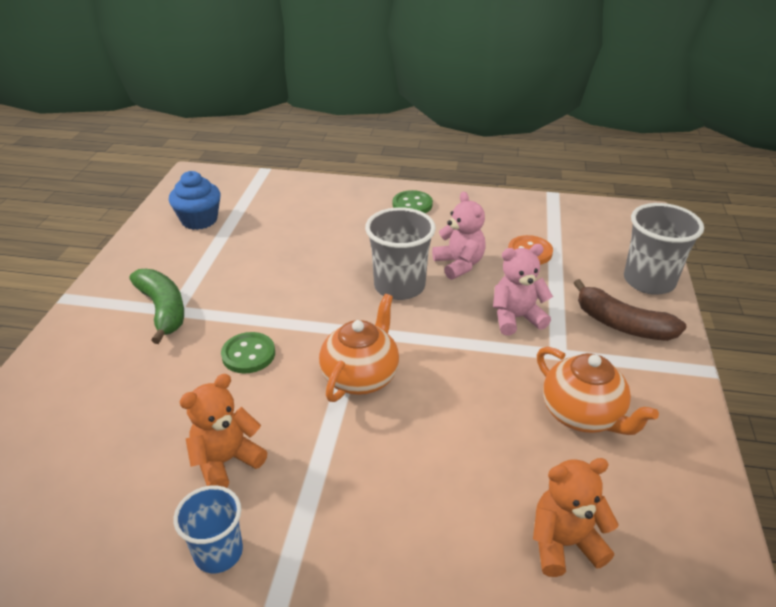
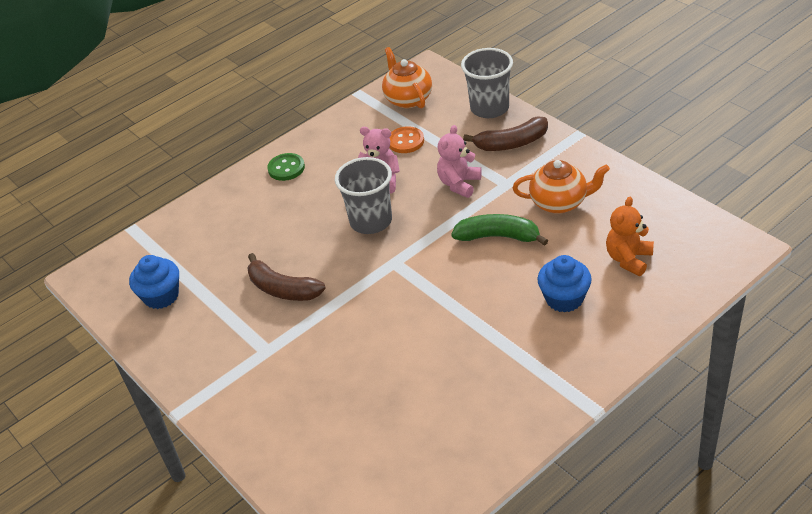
camera: 45 degrees left, 5 degrees up
green banana [129,269,184,344] -> green banana moved to [451,214,548,246]
blue cup [173,486,243,573] -> none
orange teddy bear [180,374,268,488] -> none
green button [221,332,275,374] -> none
orange teapot [319,294,399,402] -> orange teapot moved to [382,47,432,109]
none -> brown banana [247,253,326,301]
none -> blue cupcake [537,255,592,313]

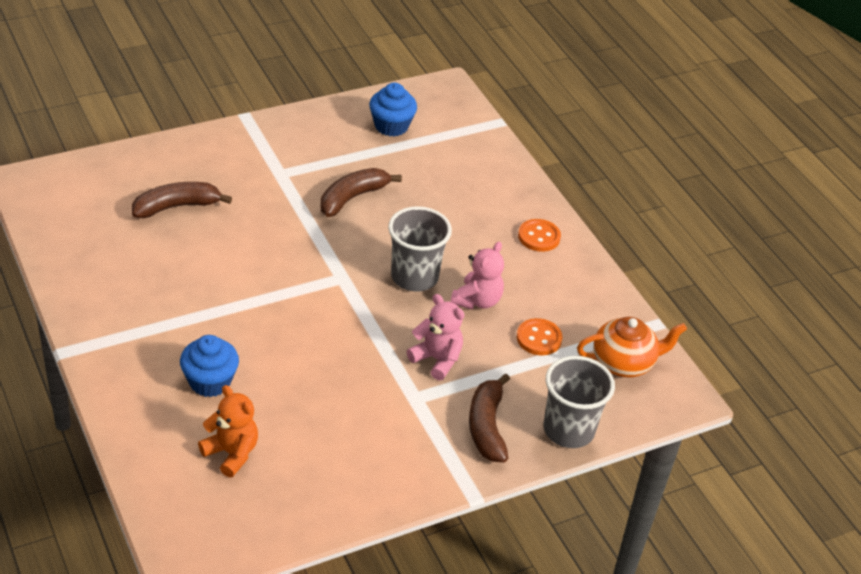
camera: 95 degrees right, 0 degrees up
green button [267,153,305,181] -> orange button [518,219,561,252]
green banana [451,214,548,246] -> none
orange teapot [513,160,610,214] -> none
none -> brown banana [132,182,232,218]

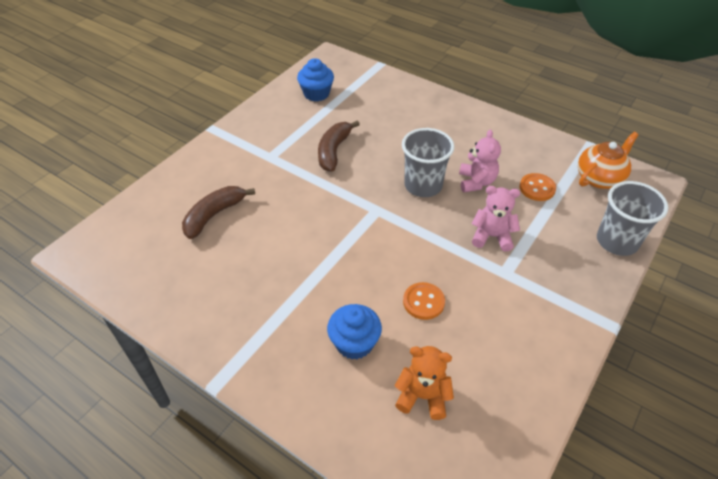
camera: 25 degrees left, 5 degrees up
brown banana [469,373,510,462] -> none
orange button [518,219,561,252] -> orange button moved to [403,282,445,320]

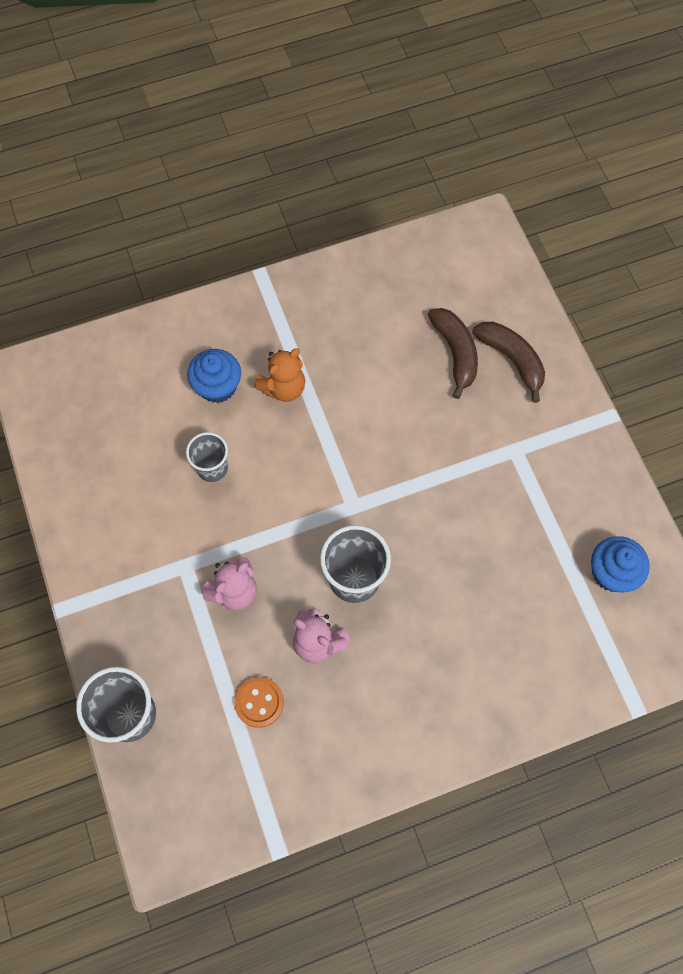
camera: 125 degrees right, 20 degrees up
brown banana [318,120,360,172] -> brown banana moved to [472,321,545,403]
orange teddy bear [395,346,454,420] -> orange teddy bear moved to [254,348,305,402]
orange button [403,282,445,320] -> grey cup [186,432,228,482]
orange teapot [578,132,639,189] -> none

